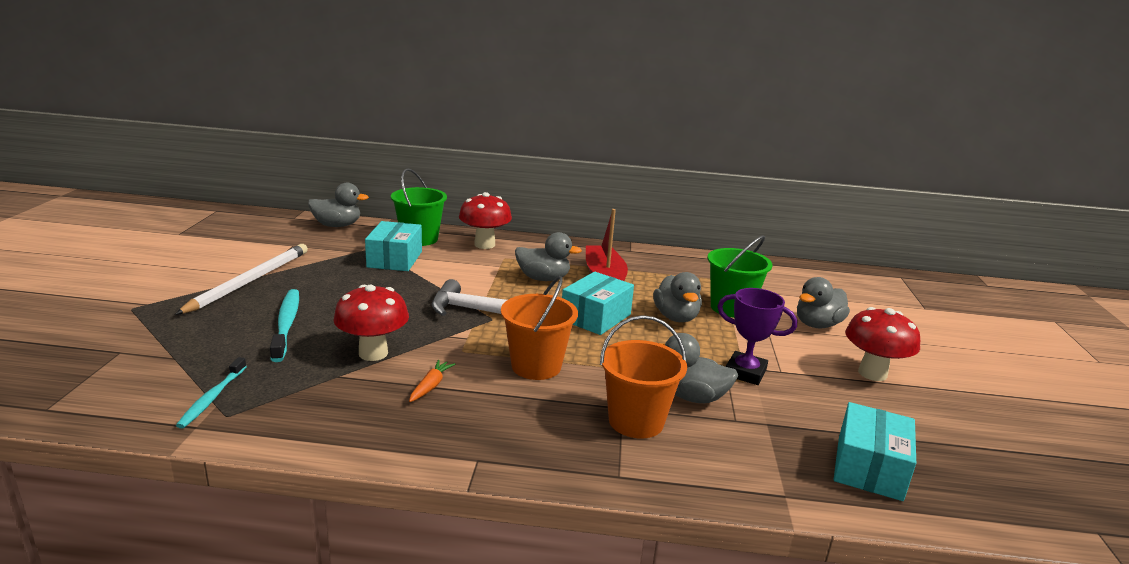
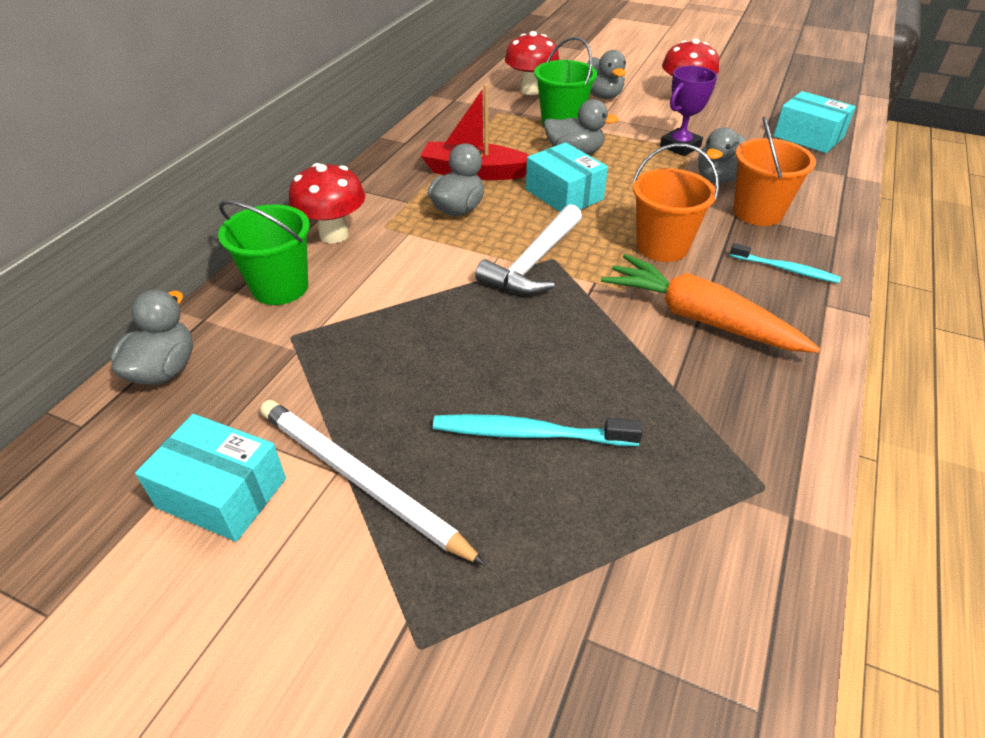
camera: 70 degrees left, 20 degrees up
turquoise toothbrush [176,357,247,428] -> turquoise toothbrush moved to [730,243,841,283]
red mushroom [333,285,409,361] -> red mushroom moved to [505,31,560,95]
turquoise box [365,221,422,271] -> turquoise box moved to [135,414,286,542]
orange carrot [409,360,455,402] -> orange carrot [601,254,820,353], size x2.48

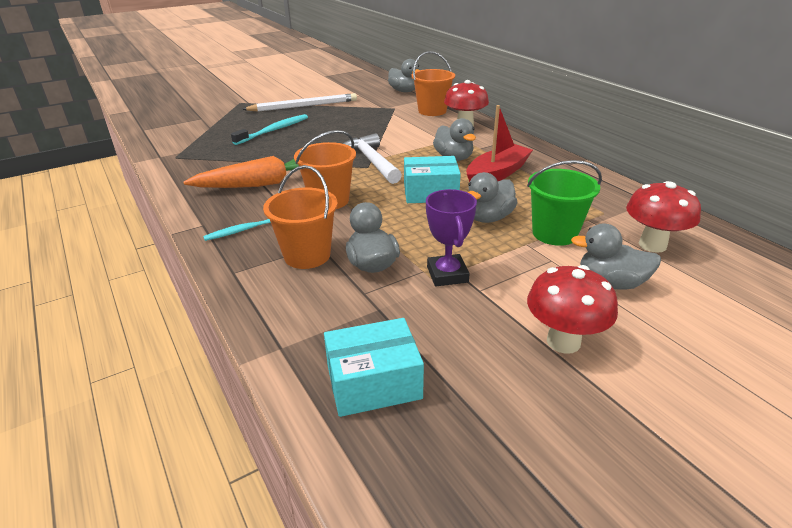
camera: 125 degrees right, 10 degrees down
turquoise box [135,414,286,542] -> none
green bucket [218,200,310,305] -> orange bucket [411,51,455,116]

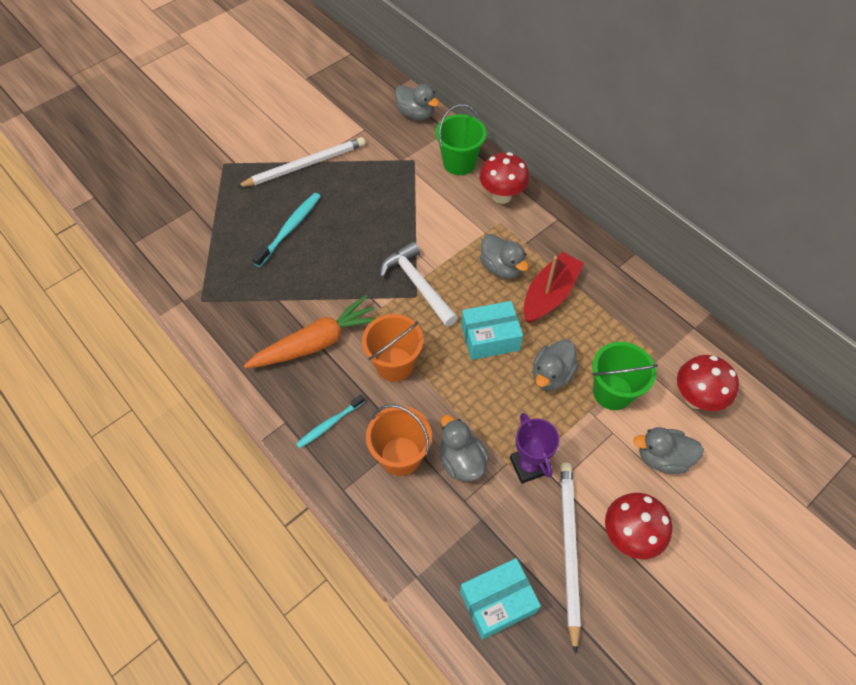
camera: 10 degrees left, 25 degrees up
orange bucket [411,51,455,116] -> green bucket [435,104,487,175]
none -> white pencil [561,463,581,654]

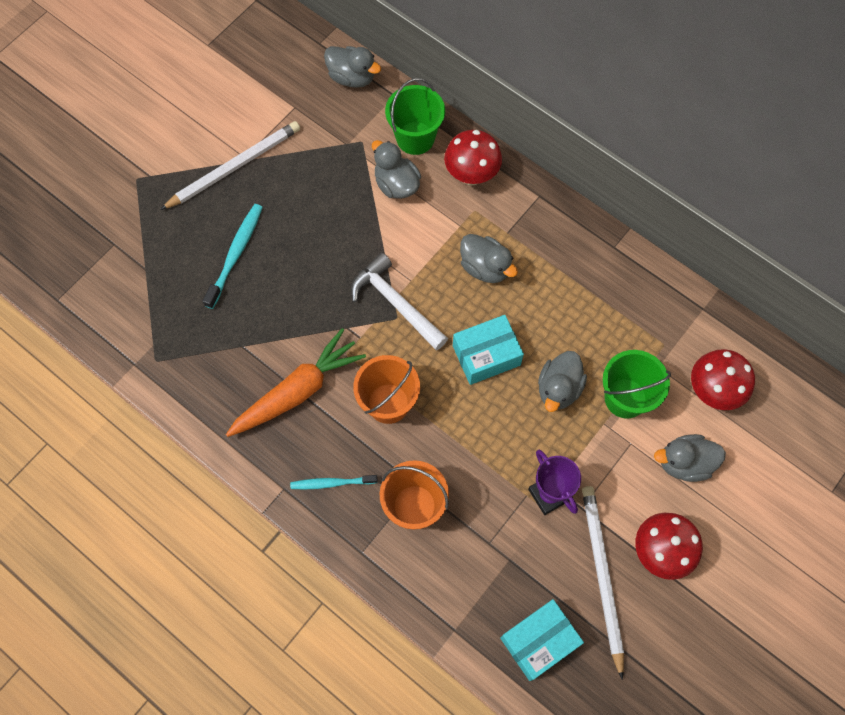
camera: 10 degrees left, 10 degrees up
turquoise toothbrush [296,395,365,448] -> turquoise toothbrush turned 45 degrees clockwise [290,475,378,490]
grey duck [440,415,489,481] -> grey duck moved to [372,140,421,199]
red boat [523,252,584,323] -> none

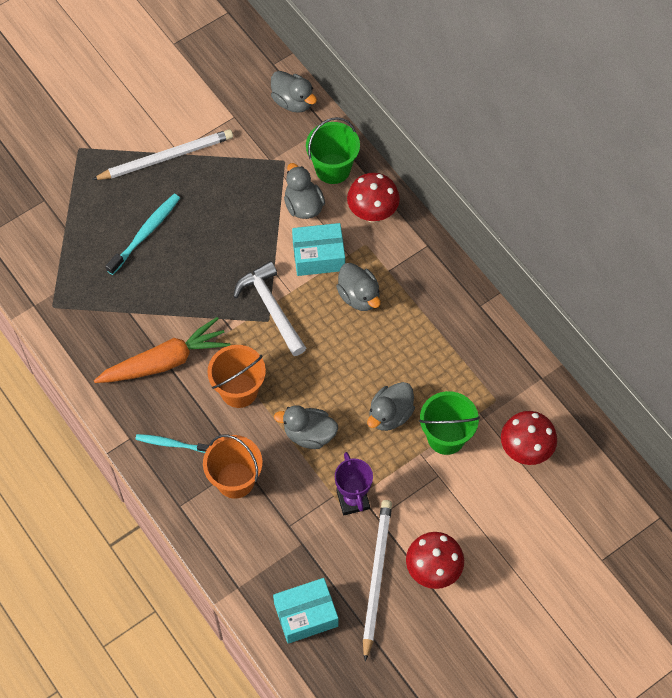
camera: 15 degrees right, 5 degrees down
turquoise box [453,315,524,385] -> turquoise box moved to [292,223,345,276]
grey duck [654,434,726,482] -> grey duck moved to [274,405,338,449]

